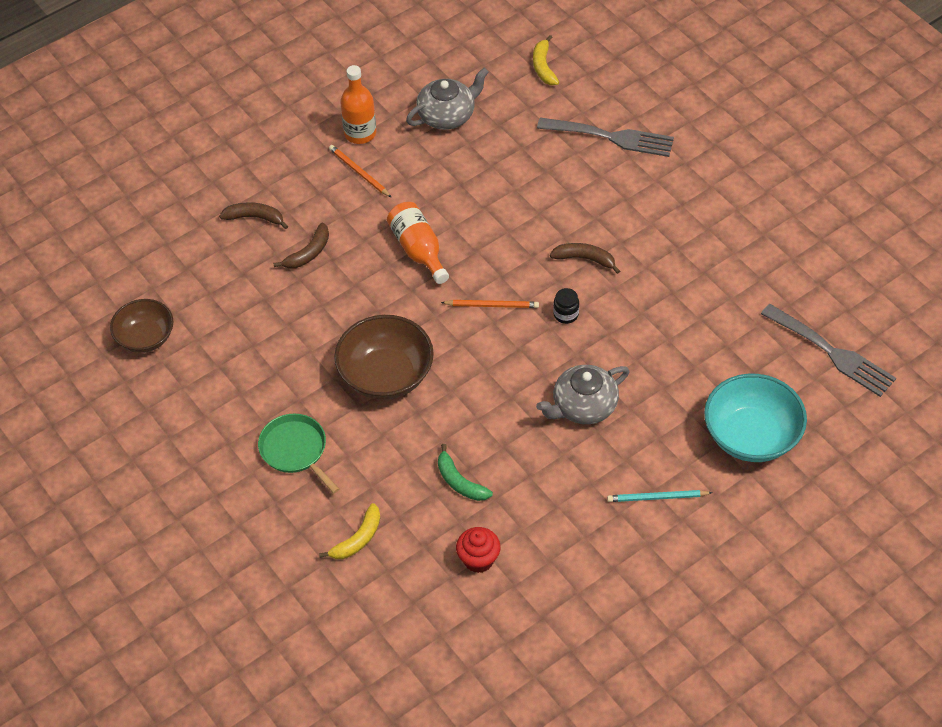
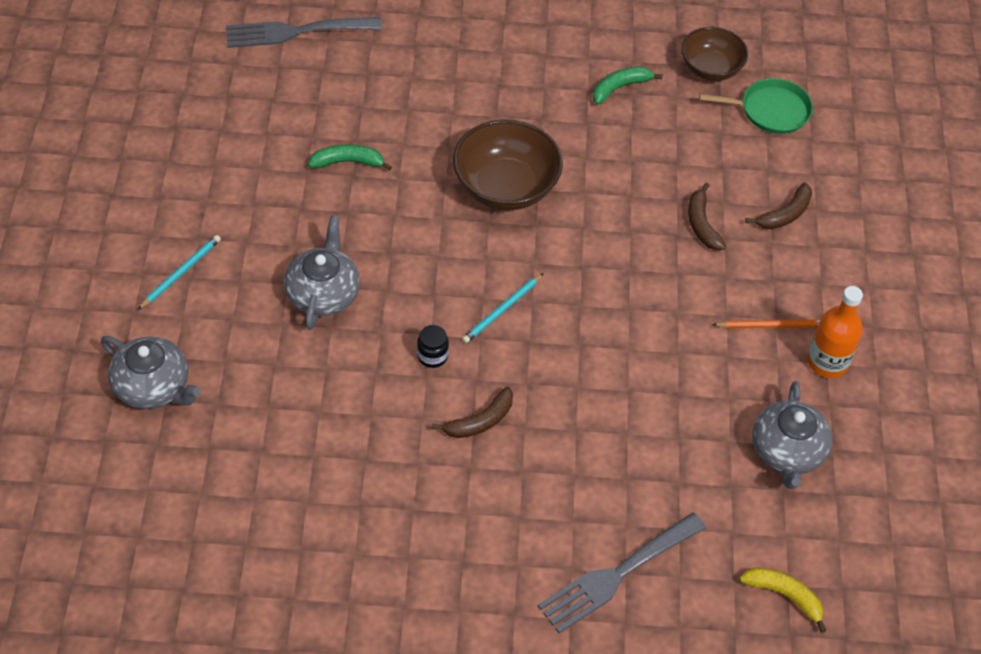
camera: 125 degrees right, 0 degrees up
green pan [258,414,339,493] -> green pan moved to [699,78,813,134]
yellow banana [319,503,380,559] -> none
orange bottle [387,202,449,284] -> none
orange pencil [441,300,539,308] -> turquoise pencil [462,273,544,343]
red cupcake [456,527,500,573] -> none
turquoise bowl [704,374,807,462] -> grey teapot [101,336,201,409]
grey fork [761,304,896,397] -> grey fork moved to [226,17,382,48]
none -> green banana [593,67,663,105]

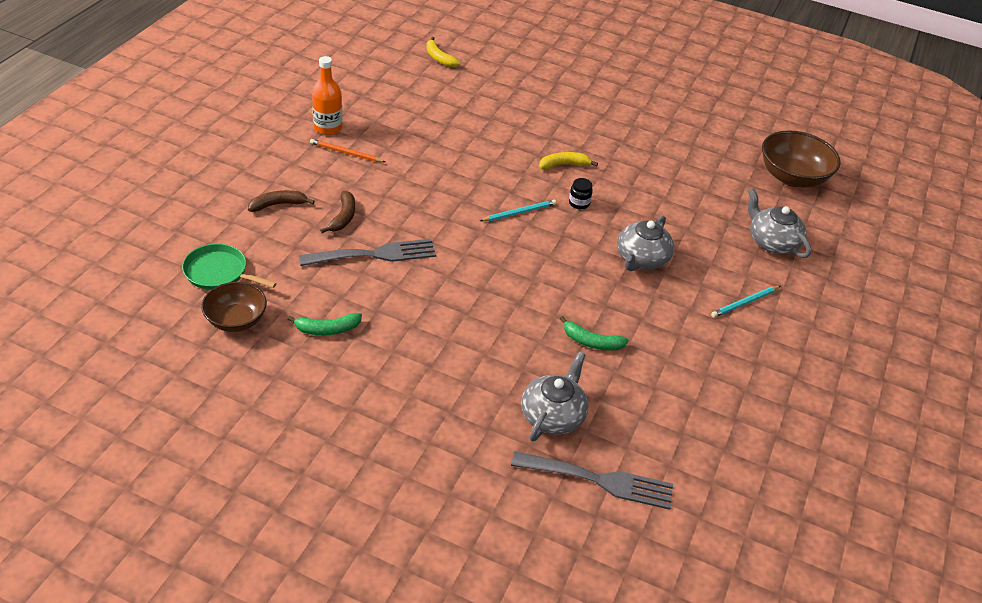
camera: 160 degrees left, 10 degrees down
brown banana [432,387,513,438] -> yellow banana [539,152,598,170]
brown bowl [453,119,563,210] -> brown bowl moved to [762,131,841,187]
grey fork [538,513,706,633] -> grey fork moved to [299,239,436,266]
grey teapot [752,381,833,489] -> grey teapot moved to [521,351,589,441]

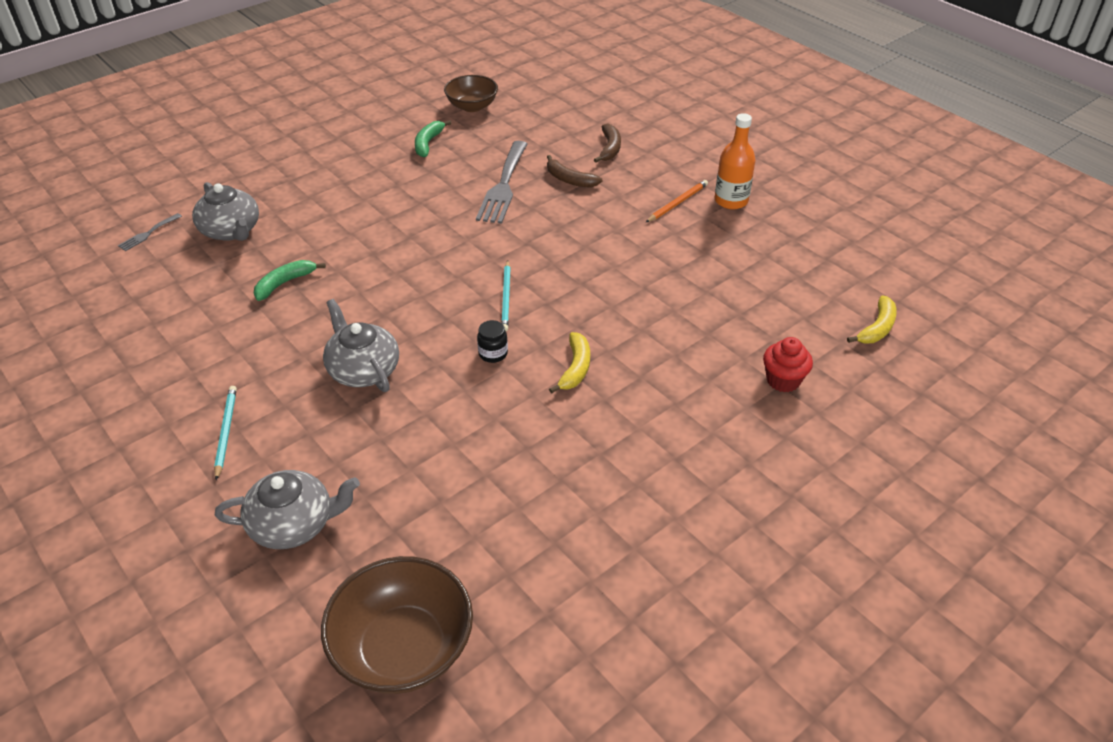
camera: 120 degrees right, 0 degrees up
green pan [182,244,277,290] -> none
yellow banana [426,37,460,67] -> yellow banana turned 135 degrees clockwise [847,295,897,344]
grey fork [511,451,673,510] -> grey fork [118,213,182,251], size x0.47
none -> red cupcake [763,337,813,392]

